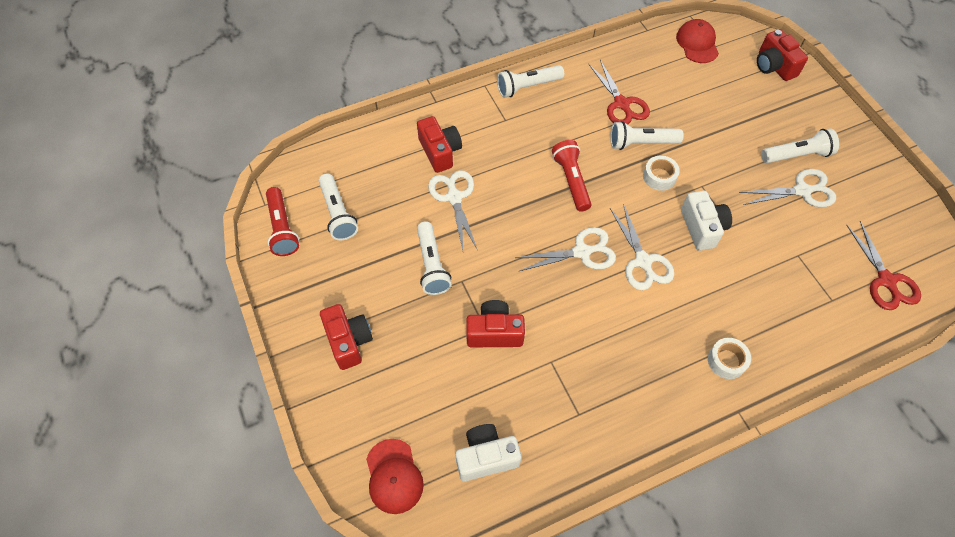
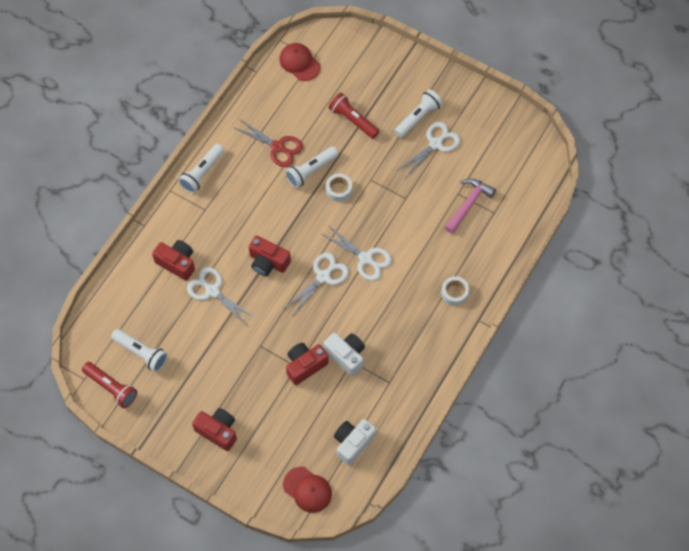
camera: 35 degrees left, 5 degrees up
white flashlight [417,221,452,295] -> none
red flashlight [552,140,591,212] -> red flashlight moved to [329,93,380,139]
white camera [681,191,732,251] -> white camera moved to [323,333,365,376]
red camera [757,29,808,81] -> red camera moved to [248,235,291,276]
red scissors [846,221,921,310] -> none
none -> pink hammer [445,178,496,234]

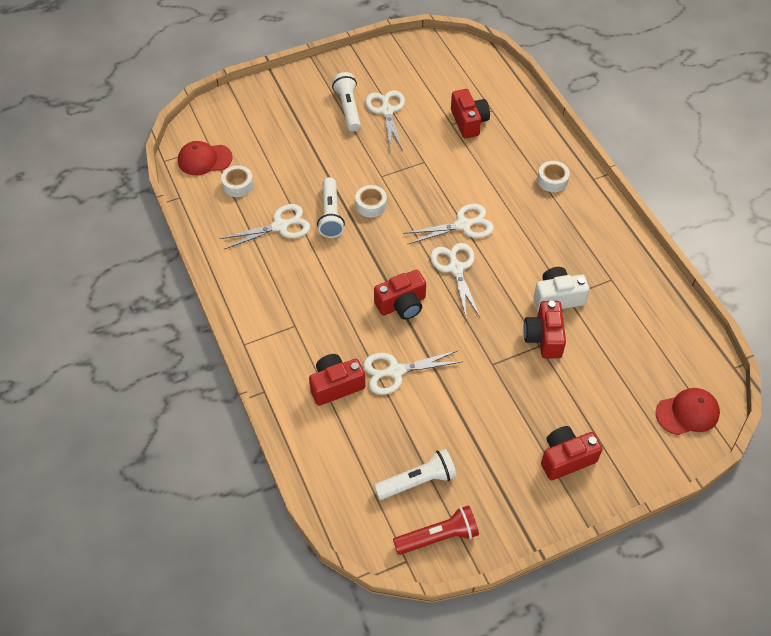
camera: 55 degrees left, 10 degrees down
white flashlight [178,144,224,193] -> none
red scissors [233,119,303,167] -> white scissors [219,204,310,249]
red flashlight [329,93,380,139] -> none
white camera [334,419,376,465] -> none
pink hammer [445,178,496,234] -> red camera [451,89,490,139]
none -> white tape [221,165,254,197]

